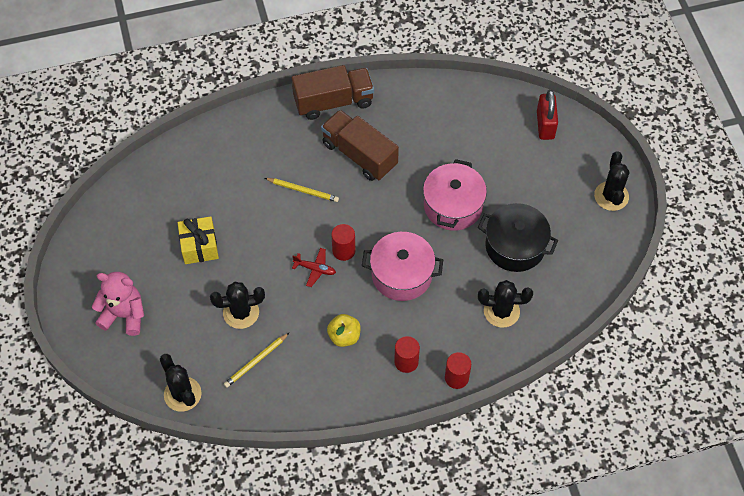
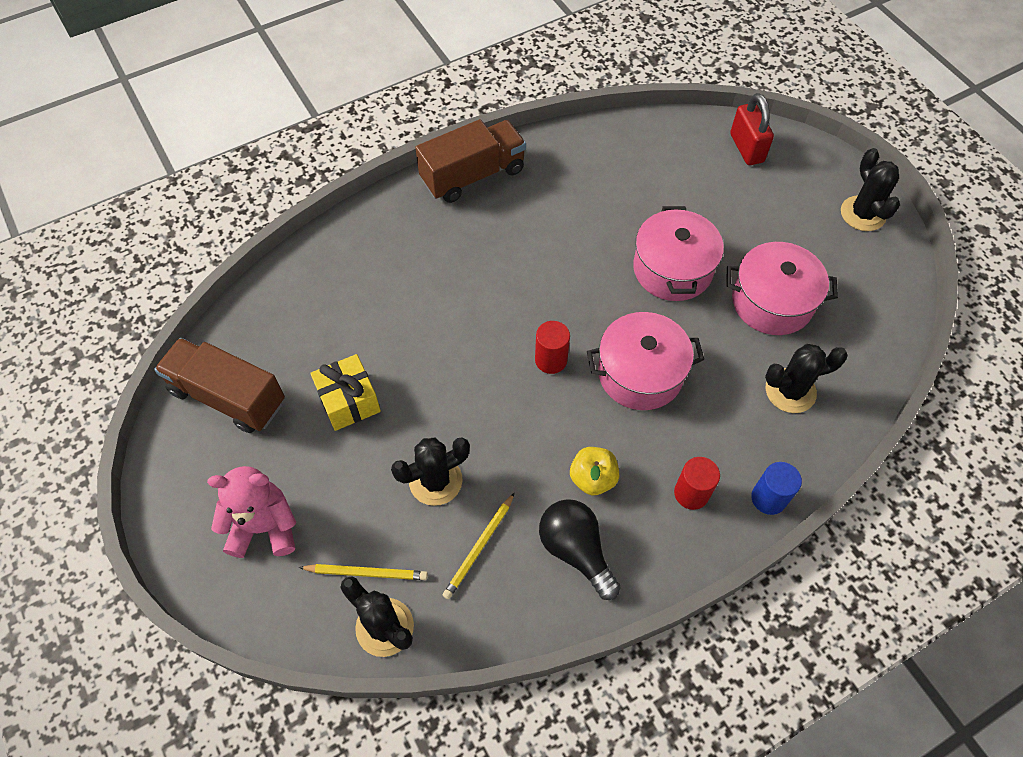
camera: 15 degrees left, 0 degrees up
yellow pencil [265,178,339,202] -> yellow pencil moved to [299,564,428,580]
red plane [292,248,336,287] -> none
brown truck [321,110,399,181] -> brown truck moved to [154,338,285,433]
red cylinder [445,352,471,389] -> blue cylinder [751,462,802,515]
black pot [478,203,558,272] -> pink pot [726,242,838,335]
none -> black light bulb [539,499,621,600]

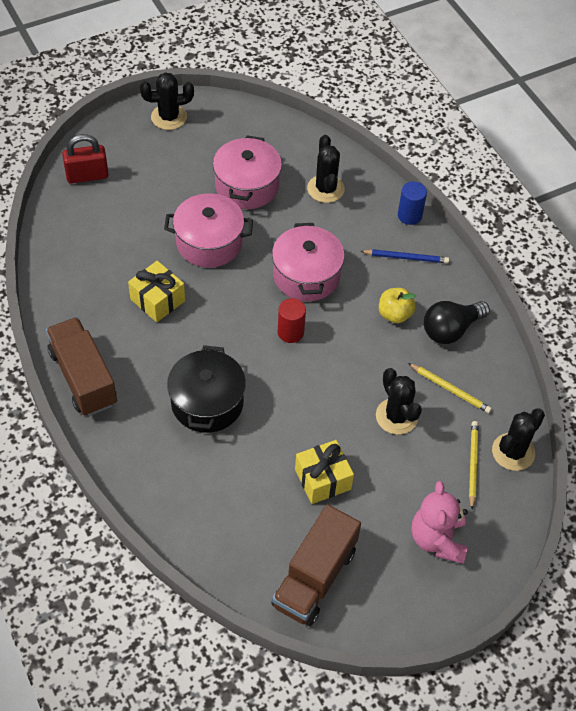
camera: 90 degrees left, 5 degrees down
red cylinder [674,457,720,510] -> blue pencil [360,249,449,263]
none -> yellow gift [128,261,185,322]
none -> black pot [167,345,246,433]

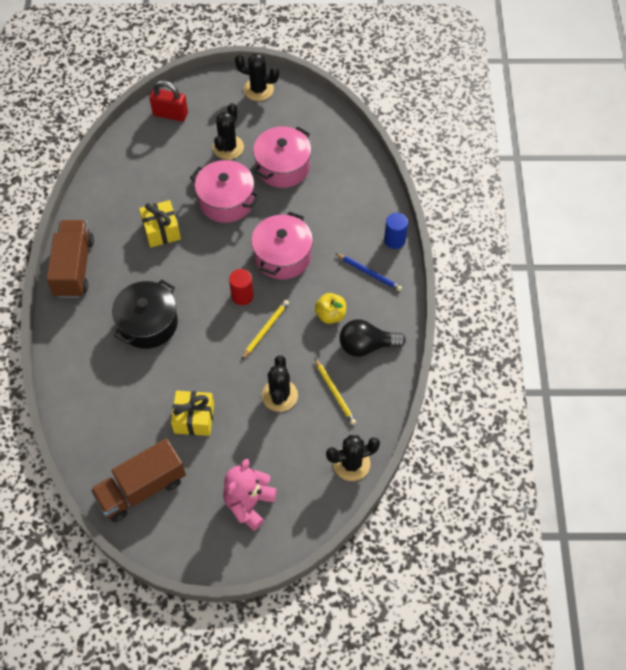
camera: 30 degrees right, 5 degrees up
black cactus [307,135,345,203] -> black cactus moved to [213,103,244,160]
yellow pencil [469,421,478,509] -> yellow pencil moved to [241,300,289,360]

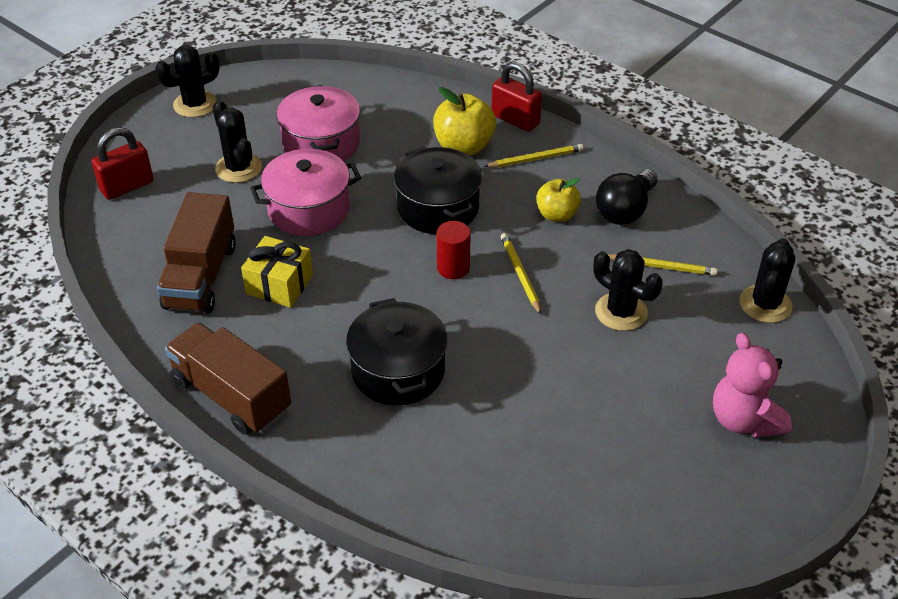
camera: 50 degrees left, 15 degrees down
brown truck [90,438,186,522] -> brown truck moved to [157,192,236,314]
yellow gift [171,391,214,436] -> none
pink pot [251,211,313,279] -> black pot [394,147,482,234]
blue pencil [335,253,402,291] -> yellow pencil [484,144,584,168]
blue cylinder [384,213,408,249] -> red padlock [491,62,542,132]
none -> yellow apple [433,87,496,156]

